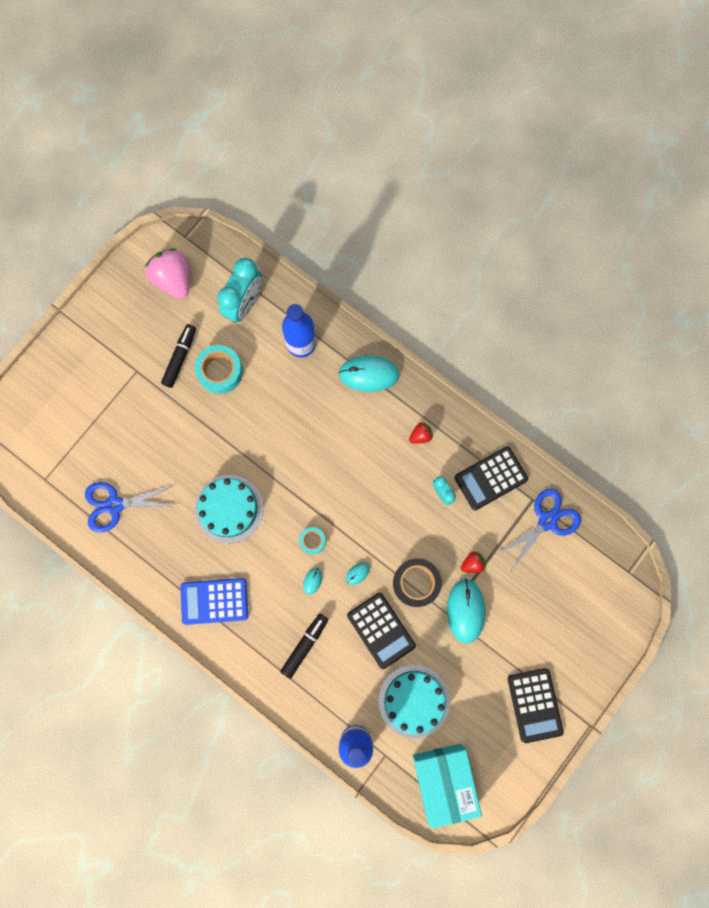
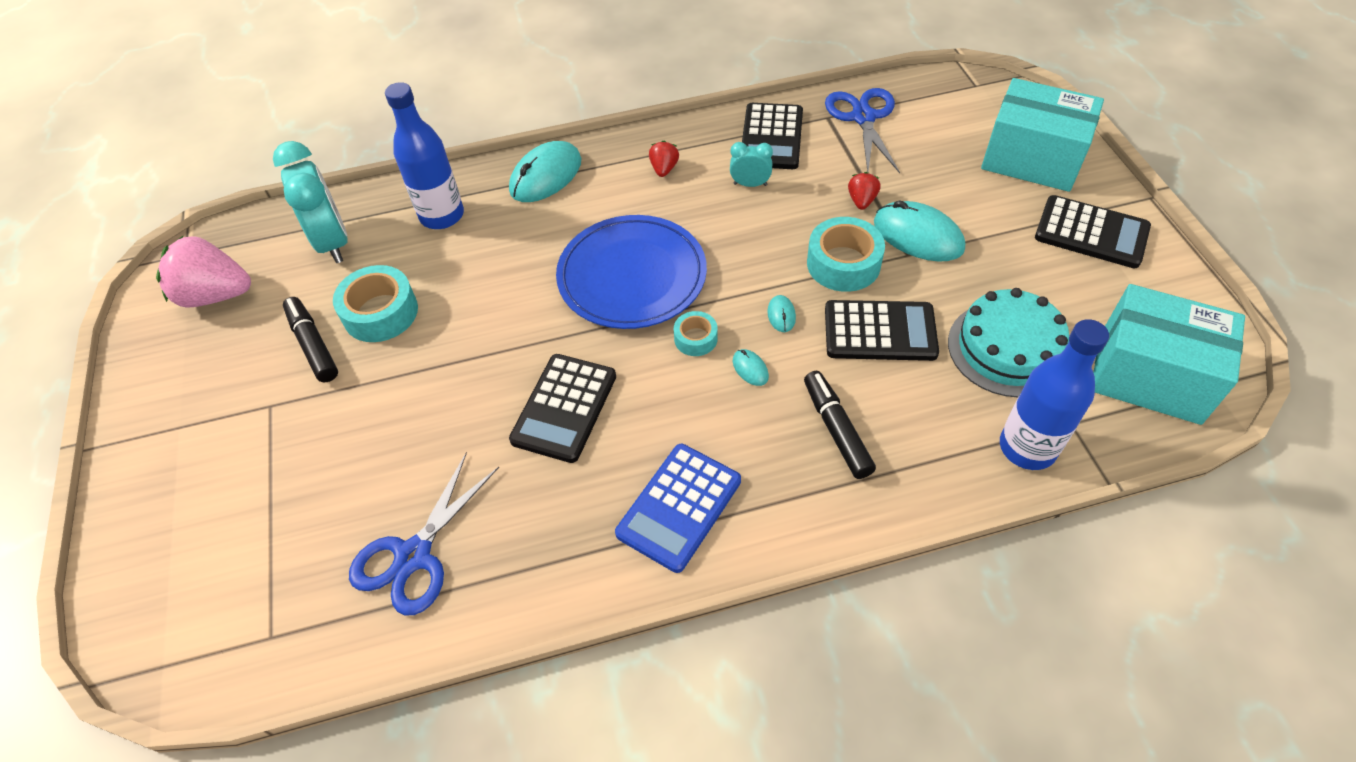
camera: 50 degrees left, 25 degrees down
turquoise cake [195,475,264,543] -> black calculator [509,354,616,463]
black tape [393,559,442,607] -> turquoise tape [807,217,885,292]
none -> blue plate [556,215,707,329]
none -> turquoise box [981,78,1104,192]

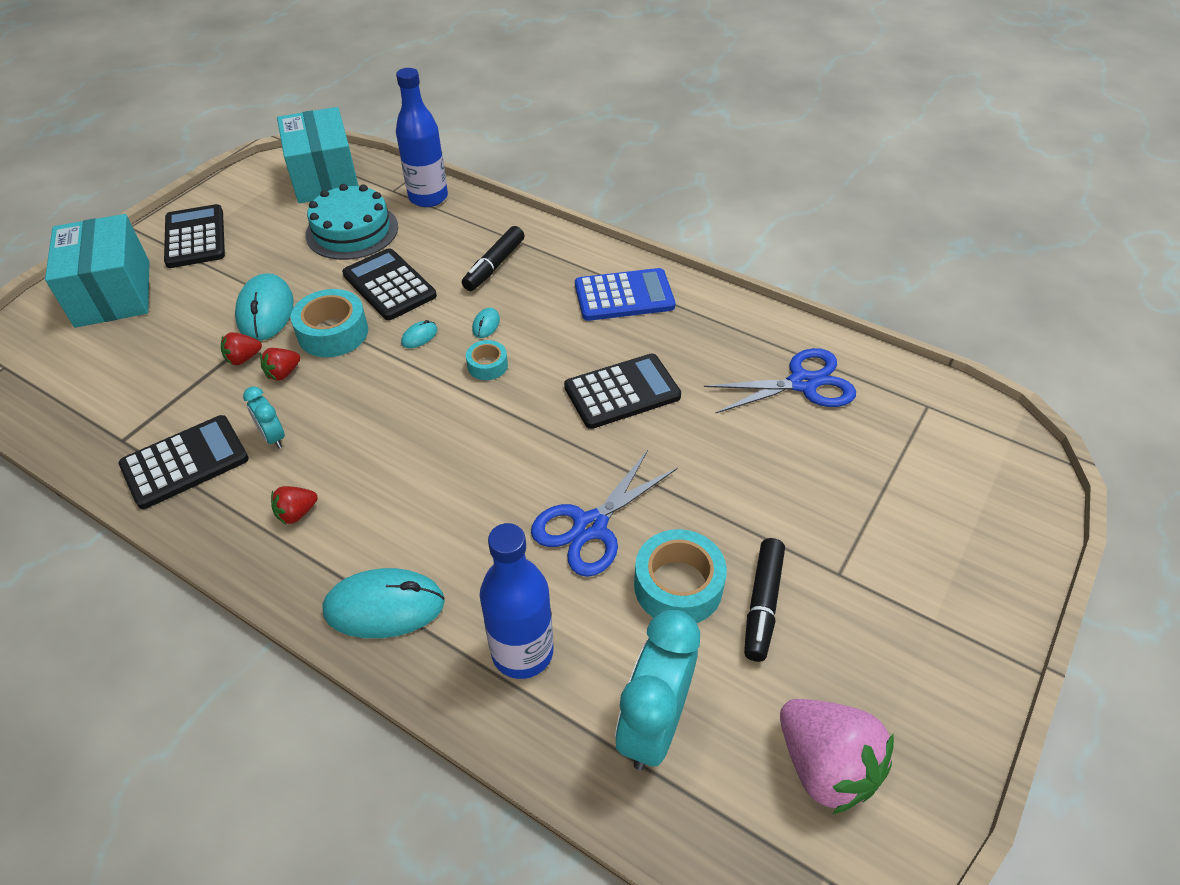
camera: 135 degrees left, 5 degrees down
blue plate [556,215,707,329] -> none
blue scissors [825,88,900,173] -> blue scissors moved to [531,450,678,577]
none -> red strawberry [260,348,300,381]

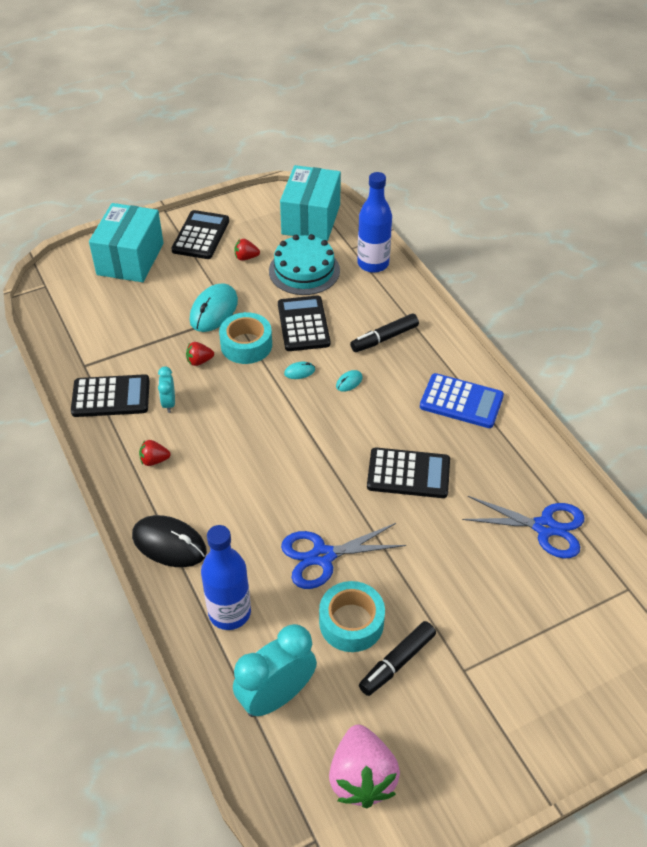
camera: 30 degrees right, 0 degrees up
red strawberry [221,332,262,365] -> red strawberry moved to [234,239,260,261]
turquoise mouse [323,568,445,638] -> black mouse [132,515,207,567]
turquoise tape [466,340,508,380] -> none

